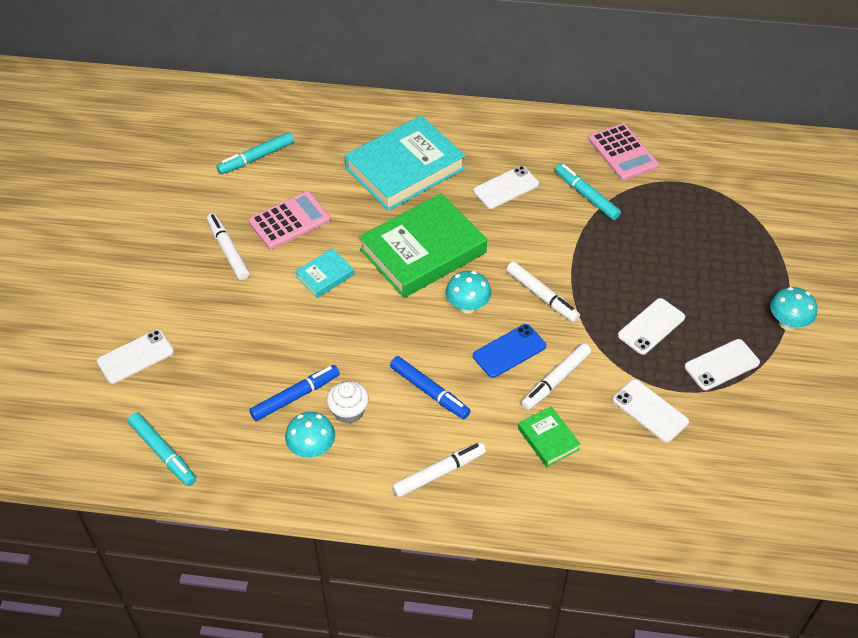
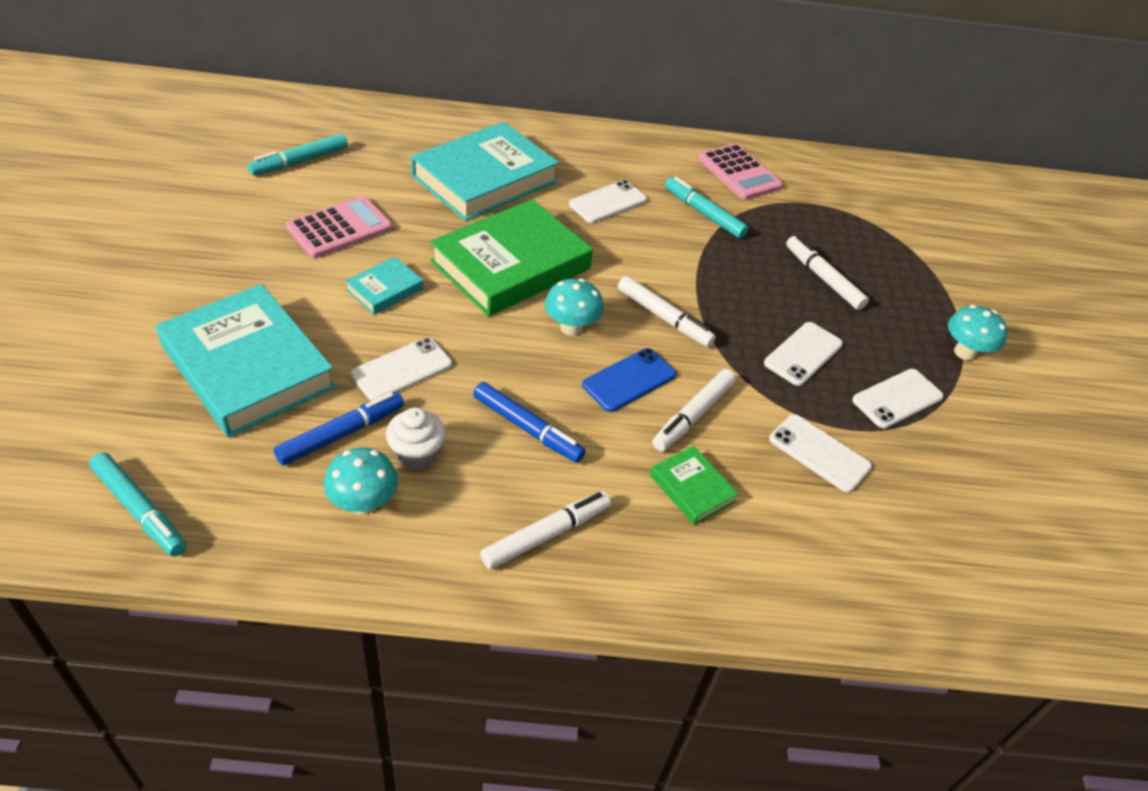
camera: 10 degrees left, 5 degrees down
white phone [97,330,174,384] -> white phone moved to [351,337,452,401]
white marker [207,213,250,280] -> white marker moved to [786,236,869,310]
none -> turquoise book [156,284,336,438]

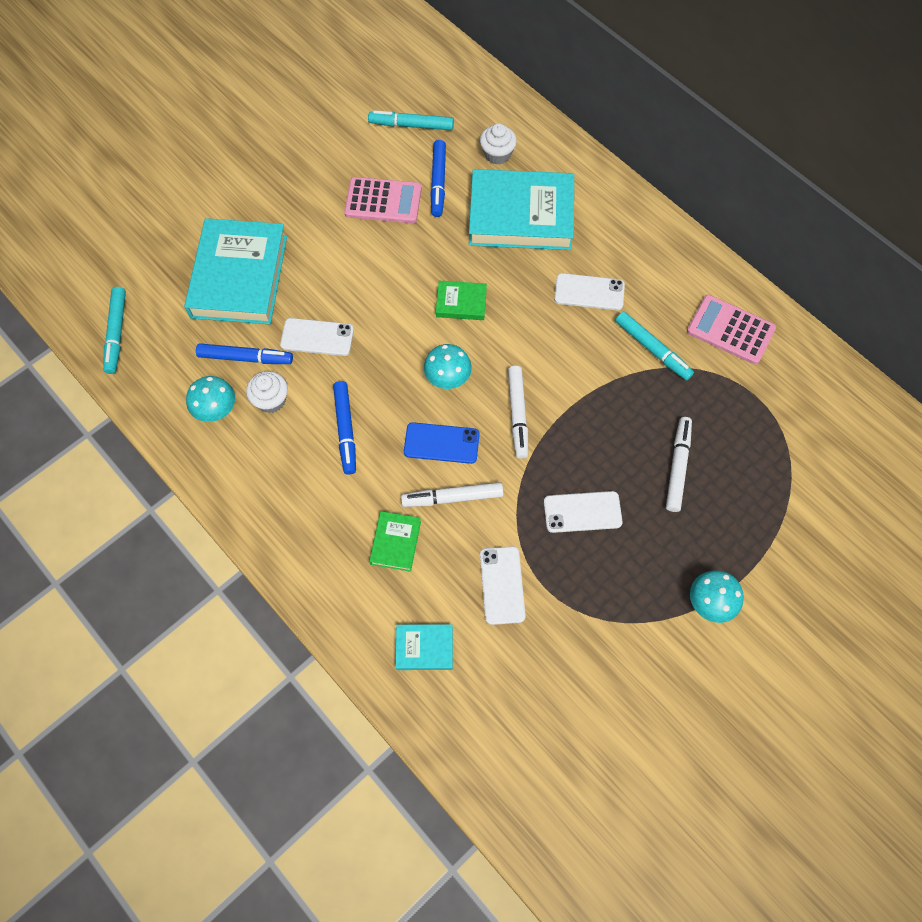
camera: 50 degrees right, 20 degrees up
turquoise book [345,257,423,314] -> turquoise book moved to [395,624,453,670]
green book [430,199,593,317] -> green book [436,281,487,320], size x0.45
white marker [480,491,611,569] -> none
turquoise marker [665,177,749,239] -> turquoise marker turned 135 degrees clockwise [615,311,694,380]
pink calculator [698,143,783,200] -> pink calculator turned 105 degrees clockwise [687,295,776,365]
white phone [852,369,944,429] -> none
none -> blue marker [430,140,446,217]
none -> white cupcake [480,123,517,165]

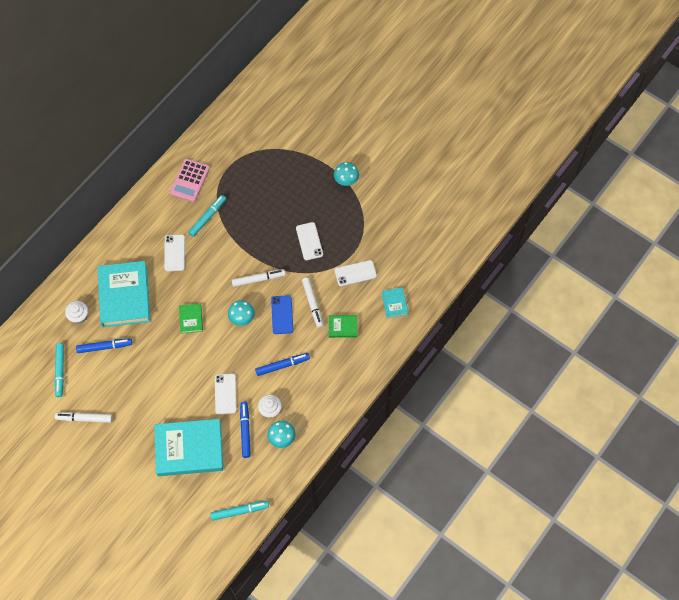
camera: 100 degrees left, 0 degrees up
pink calculator [344,177,422,223] -> none
white marker [666,417,692,512] -> white marker moved to [55,412,112,423]

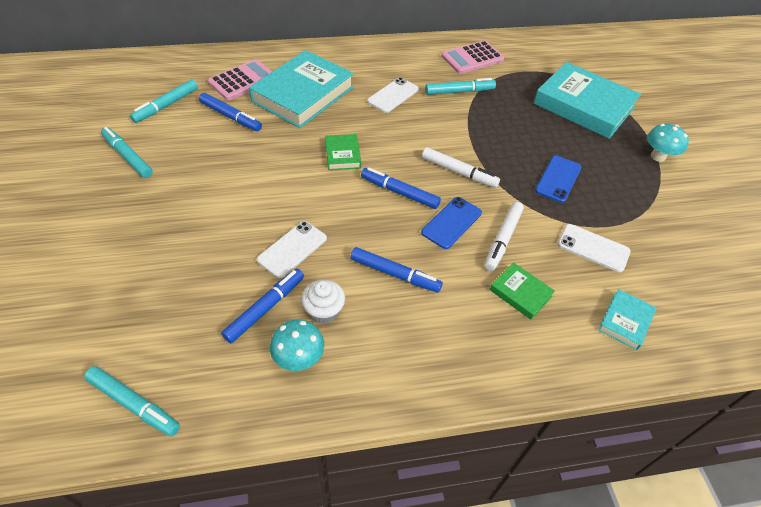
camera: 40 degrees right, 15 degrees down
white marker [55,412,112,423] -> turquoise marker [101,127,153,178]
white cupcake [65,301,88,324] -> pink calculator [208,59,272,101]
turquoise book [154,419,223,476] -> turquoise book moved to [533,62,641,139]
green book [179,304,203,334] -> green book turned 45 degrees counterclockwise [325,134,361,170]
turquoise mushroom [228,300,255,326] -> blue marker [361,167,441,209]
white phone [296,222,323,260] -> blue phone [535,156,581,203]

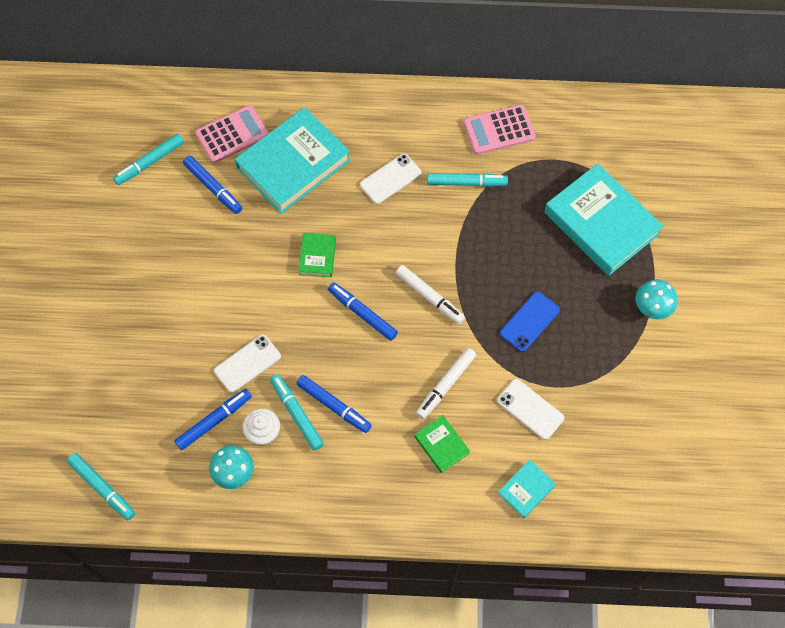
camera: 15 degrees right, 15 degrees up
turquoise marker [101,127,153,178] -> turquoise marker moved to [270,374,324,451]
blue phone [421,197,482,249] -> none

